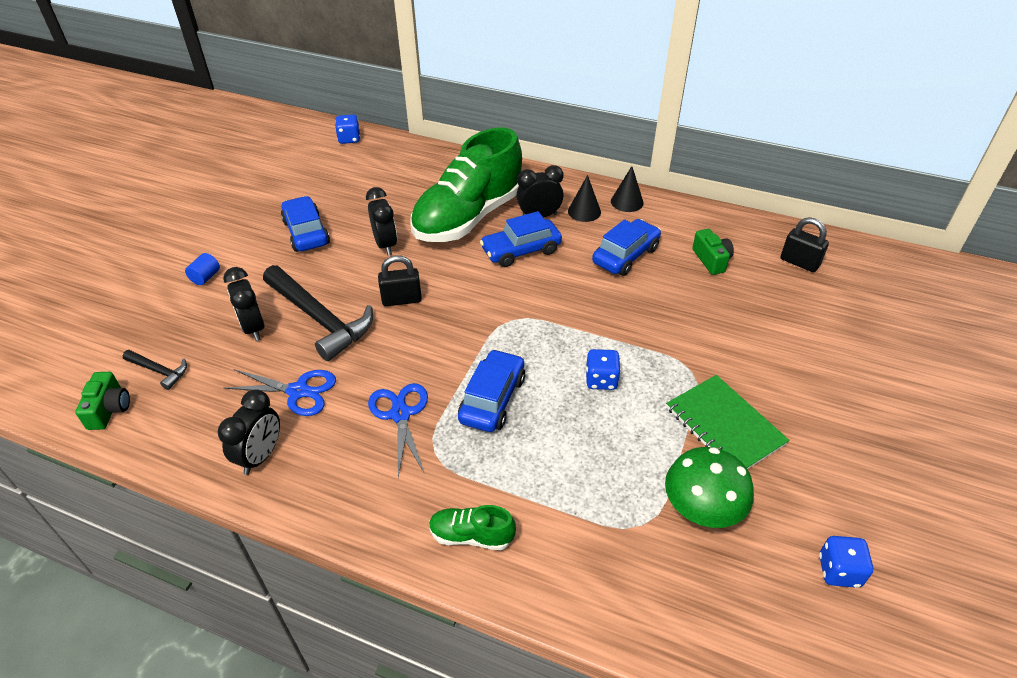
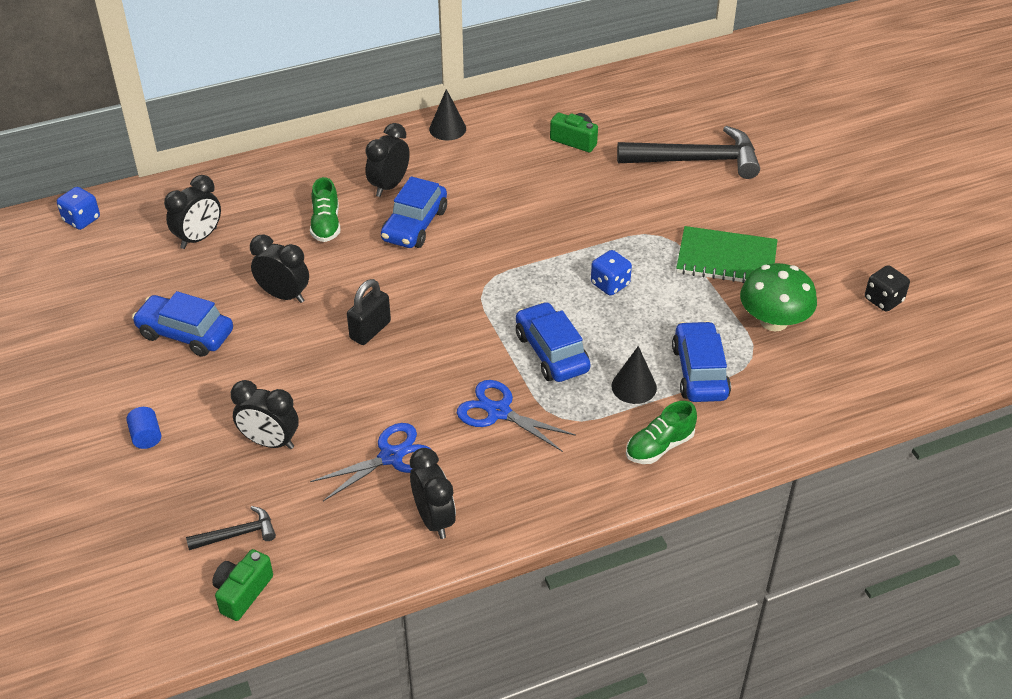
camera: 45 degrees left, 0 degrees up
green camera [75,372,130,430] -> green camera turned 105 degrees counterclockwise [212,549,273,621]
black hammer [263,265,373,361] -> black hammer moved to [617,126,760,179]
green shoe [410,128,522,242] -> green shoe [310,177,341,242], size x0.41
black cone [568,175,601,222] -> black cone moved to [611,346,657,404]
blue car [592,219,661,276] -> blue car moved to [672,321,731,402]
black padlock [781,217,829,272] -> none
blue dice [819,536,873,588] -> black dice [865,265,910,312]
none -> black clock [164,175,221,249]

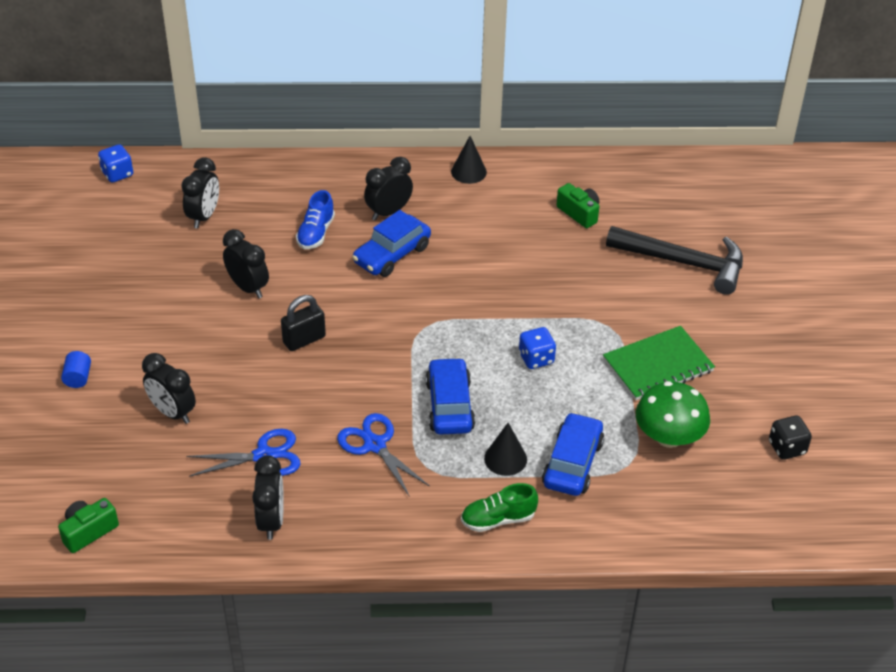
camera: 20 degrees right, 0 degrees up
blue car [132,291,233,357] -> none
black clock [164,175,221,249] -> black clock turned 45 degrees counterclockwise [181,157,219,228]
black hammer [186,506,276,550] -> none
green shoe [310,177,341,242] -> blue shoe [296,190,335,249]
green notebook [676,226,778,283] -> green notebook turned 60 degrees counterclockwise [603,326,715,400]

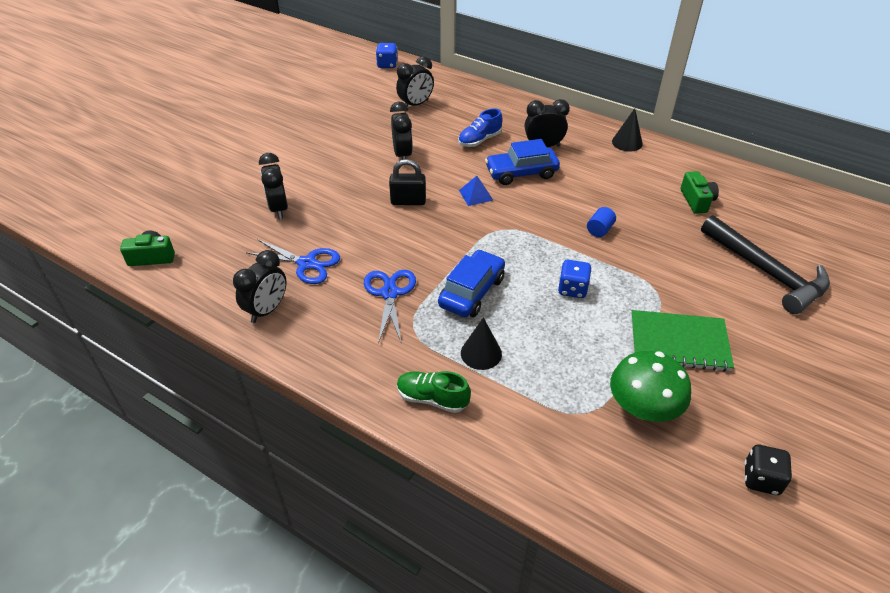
camera: 35 degrees right, 0 degrees up
blue cylinder [61,351,91,388] -> blue cylinder moved to [587,207,616,237]
blue car [542,412,604,496] -> none
none -> blue pyramid [459,176,493,206]

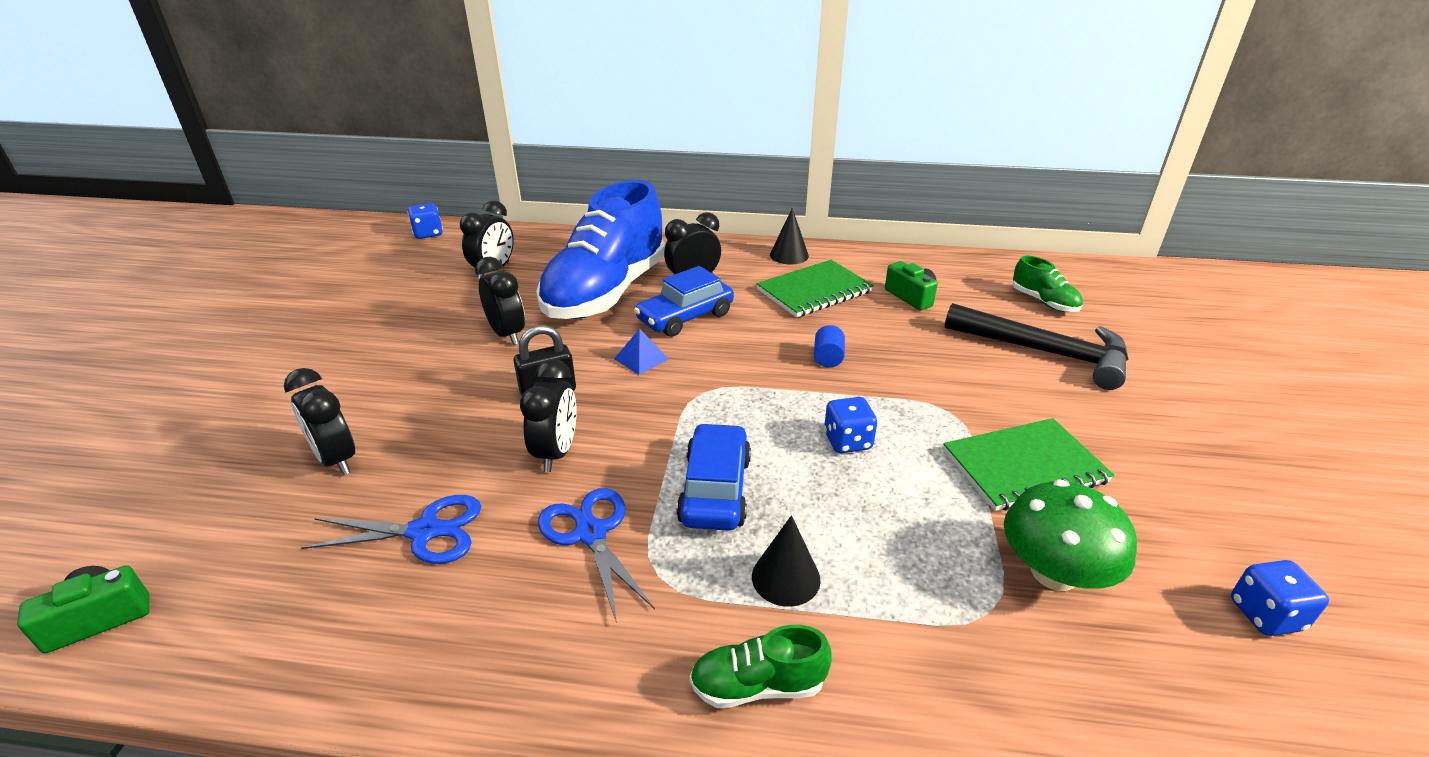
camera: 25 degrees left, 10 degrees down
black clock [233,250,287,323] -> black clock moved to [520,359,577,472]
blue shoe [458,108,502,147] -> blue shoe [536,180,665,319], size x2.43
black dice [744,445,792,495] -> blue dice [1231,560,1329,636]
none -> green notebook [757,260,874,318]
none -> green shoe [1013,256,1083,312]

